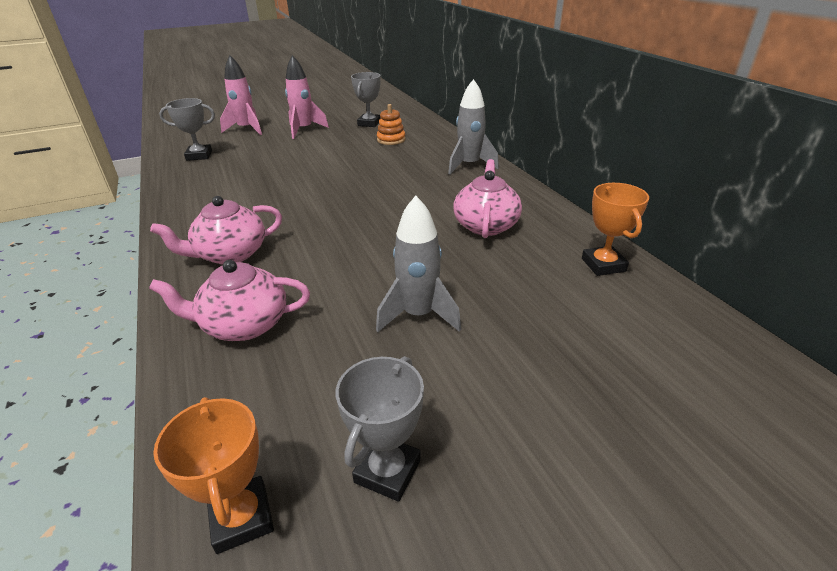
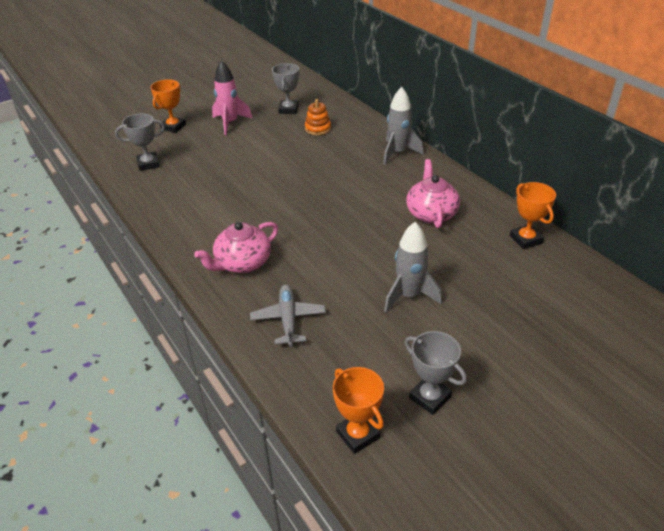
camera: 10 degrees left, 5 degrees up
pink teapot [149,260,310,341] -> grey plane [250,284,326,346]
pink rocket [220,56,262,135] -> orange trophy [150,79,186,133]
grey trophy [336,356,424,502] -> grey trophy turned 60 degrees counterclockwise [405,331,467,415]

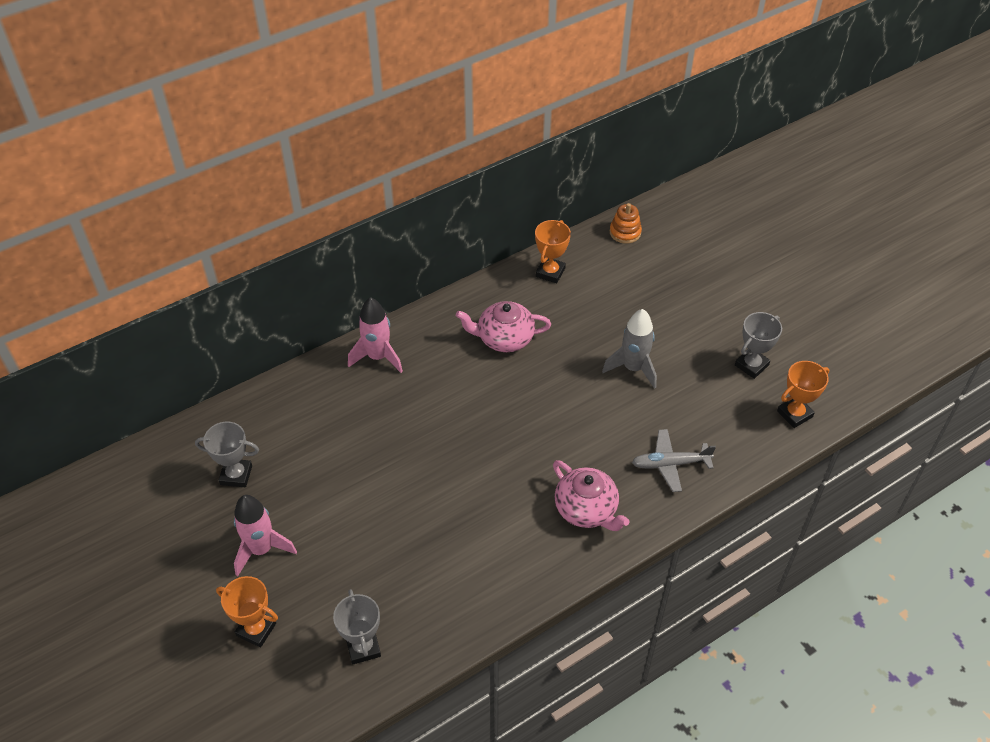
camera: 90 degrees left, 10 degrees up
orange stacking toy [305,99,331,135] -> orange stacking toy moved to [610,203,642,244]
grey rocket [383,87,423,165] -> pink rocket [348,297,403,373]
orange trophy [510,182,556,249] -> orange trophy turned 45 degrees counterclockwise [535,220,571,283]

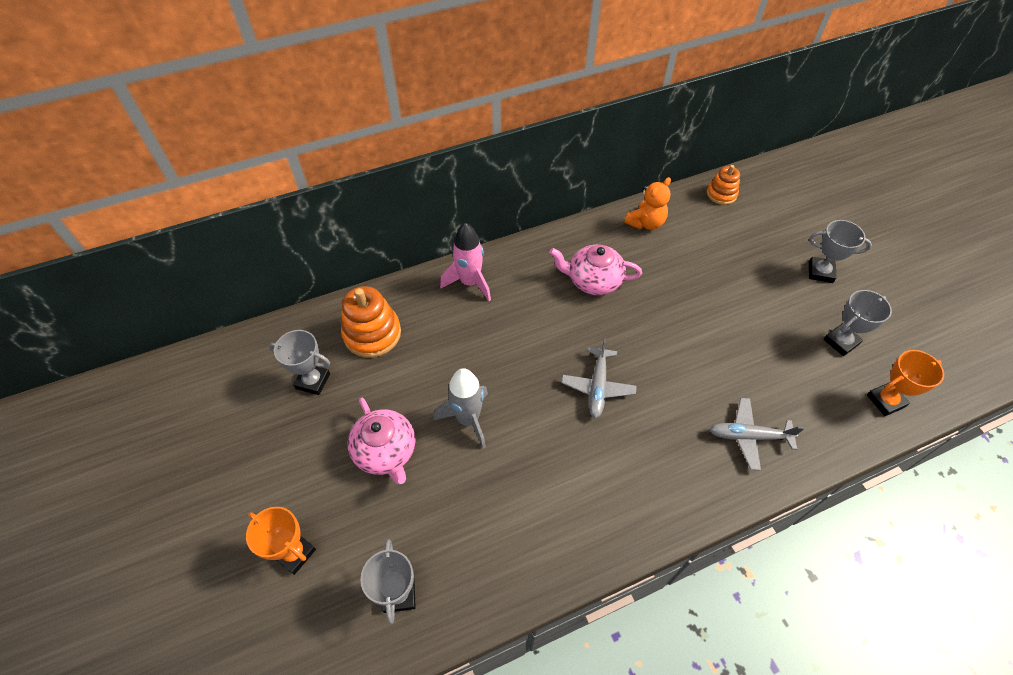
camera: 10 degrees right, 5 degrees up
pink rocket [234,495,297,576] -> none
orange trophy [535,220,571,283] -> orange teddy bear [624,177,671,230]
pink teapot [553,460,629,531] -> pink teapot moved to [348,398,416,484]
grey rocket [602,309,657,389] -> grey rocket moved to [434,368,488,448]
none -> orange stacking toy [341,286,401,358]
none -> grey plane [561,338,637,418]
none -> grey trophy [809,220,872,283]

